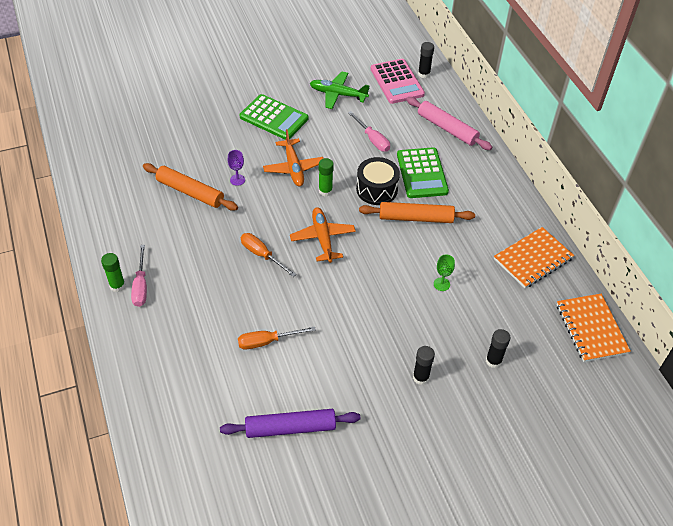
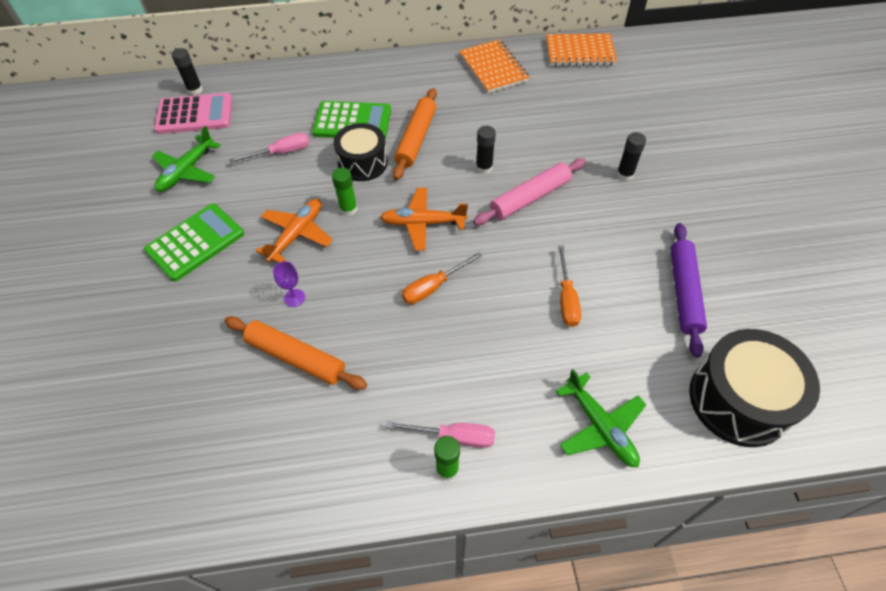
camera: 75 degrees left, 5 degrees up
orange rolling pin [143,163,238,211] -> orange rolling pin turned 75 degrees clockwise [224,316,367,390]
orange plane [263,129,324,186] -> orange plane turned 60 degrees counterclockwise [256,199,333,263]
pink rolling pin [406,97,492,150] -> pink rolling pin moved to [473,158,586,225]
green goblet [434,254,455,291] -> none
black glue stick [486,329,510,368] -> black glue stick moved to [476,126,496,174]
none -> green plane [556,369,646,467]
none -> black drum [689,329,820,447]

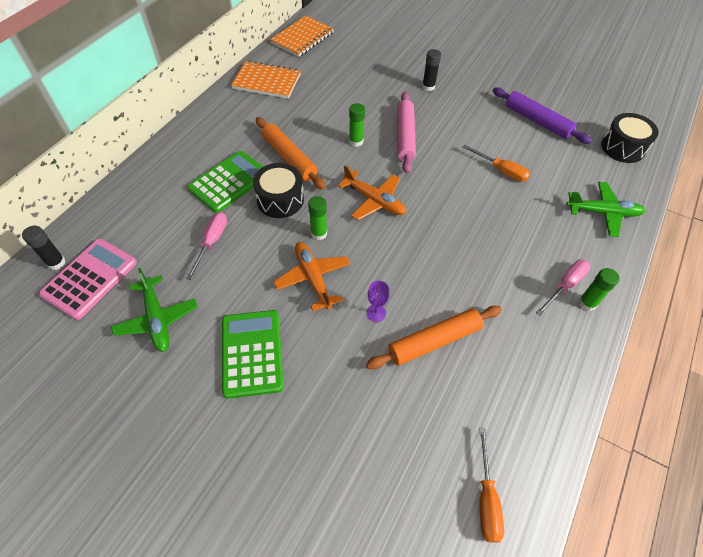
camera: 55 degrees left, 0 degrees up
orange plane [380,188,468,251] -> orange plane turned 90 degrees counterclockwise [338,165,406,220]
orange screwdriver [402,252,482,304] -> orange screwdriver moved to [479,428,504,542]
black glue stick [476,126,496,174] -> green glue stick [349,103,365,147]
black drum [689,329,820,447] -> black drum [601,113,659,163], size x0.66

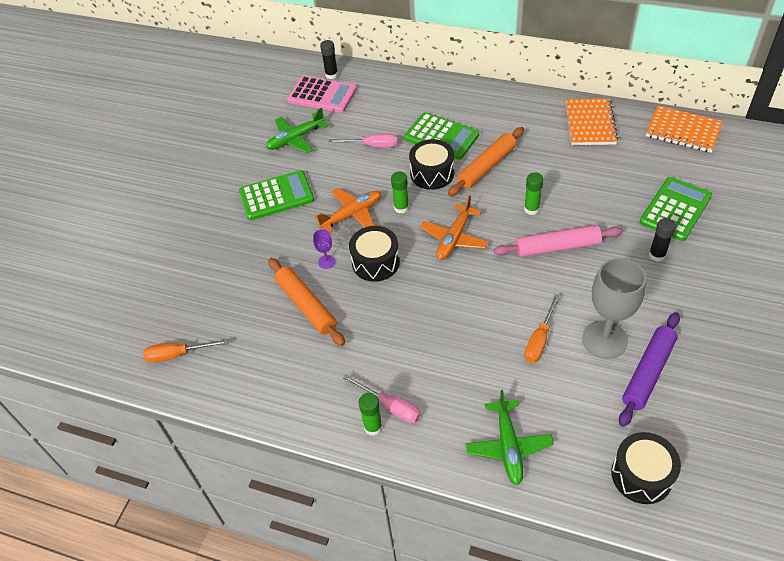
camera: 85 degrees right, 5 degrees down
none -> black drum [349,226,400,282]
none -> grey goblet [582,258,646,359]
none -> green calculator [640,177,712,241]

